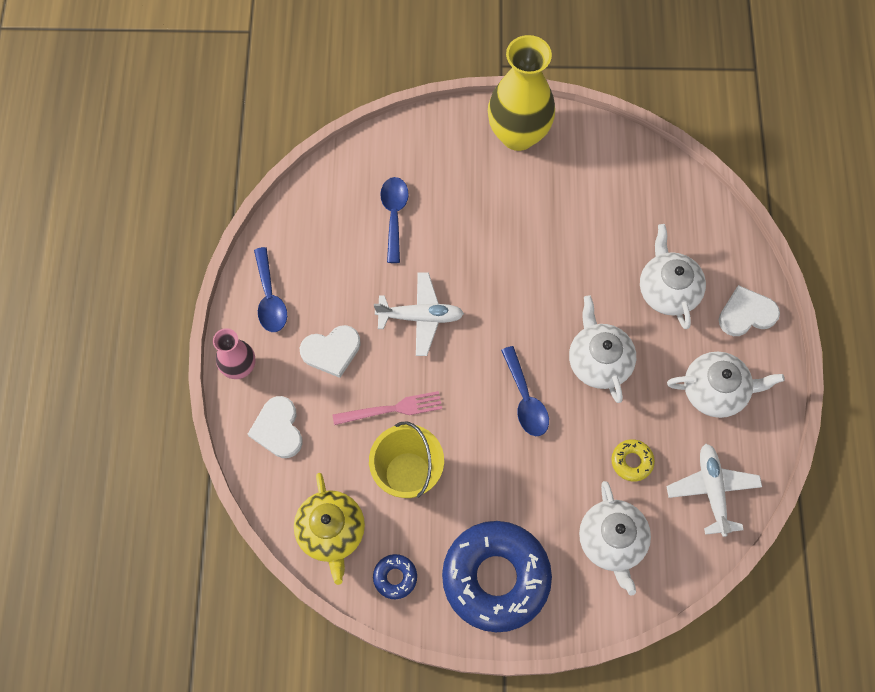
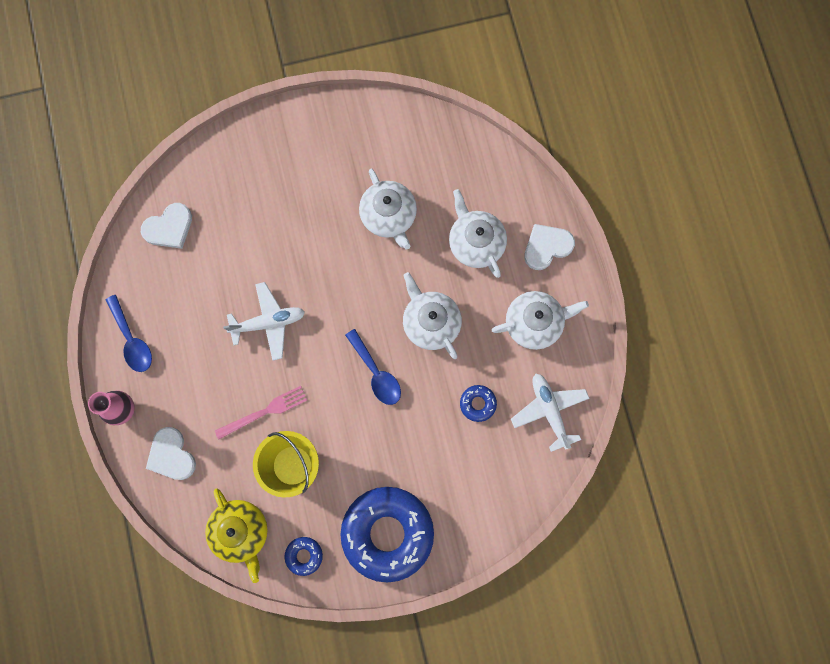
camera: 15 degrees left, 10 degrees up
white heart [300,325,361,378] -> white heart moved to [141,203,192,249]
blue spoon [380,177,409,263] -> none
yellow vase [488,35,555,151] -> none
white teapot [579,481,651,595] -> white teapot moved to [359,169,417,249]
yellow donut [611,439,655,481] -> blue donut [460,385,497,422]

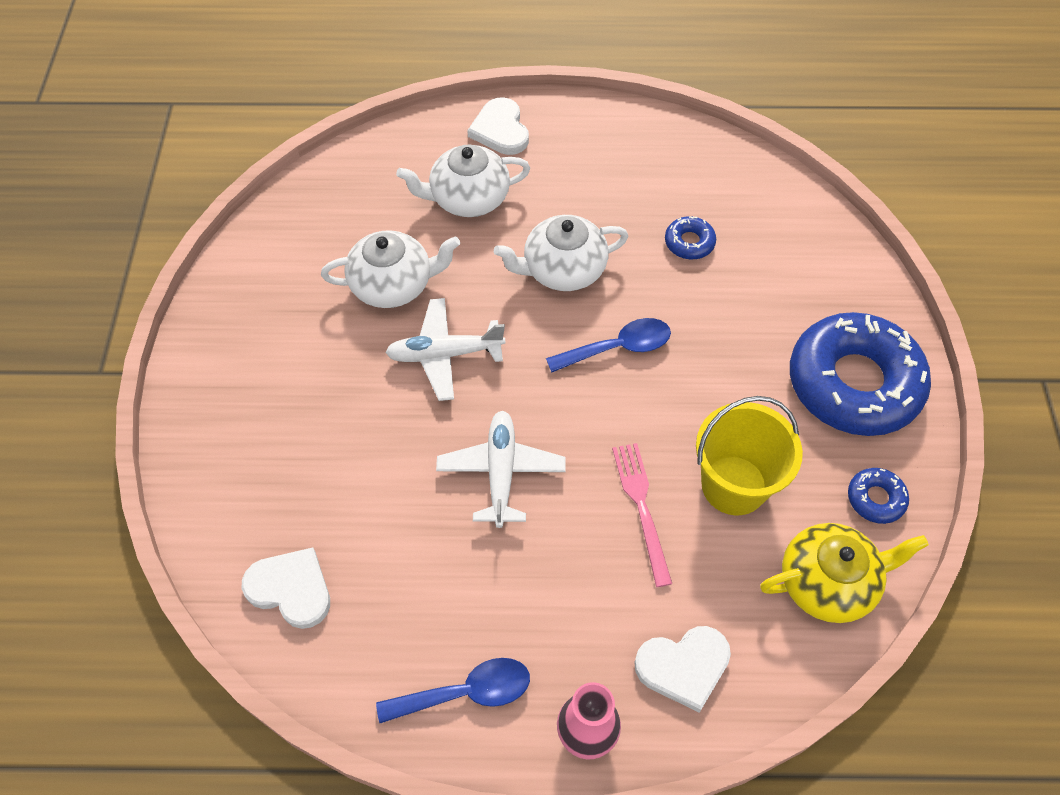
camera: 75 degrees left, 20 degrees down
white heart [141,203,192,249] -> white heart turned 45 degrees counterclockwise [241,547,330,629]
white teapot [492,291,589,350] -> none
white plane [511,374,590,452] -> white plane moved to [385,298,506,401]

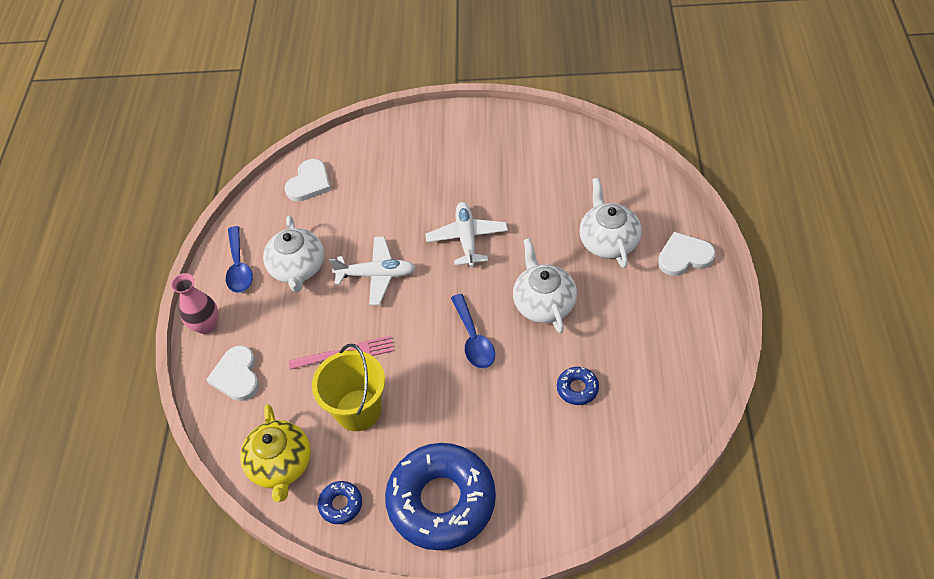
camera: 95 degrees right, 5 degrees down
white teapot [321,230,460,308] -> white teapot moved to [263,216,324,292]

